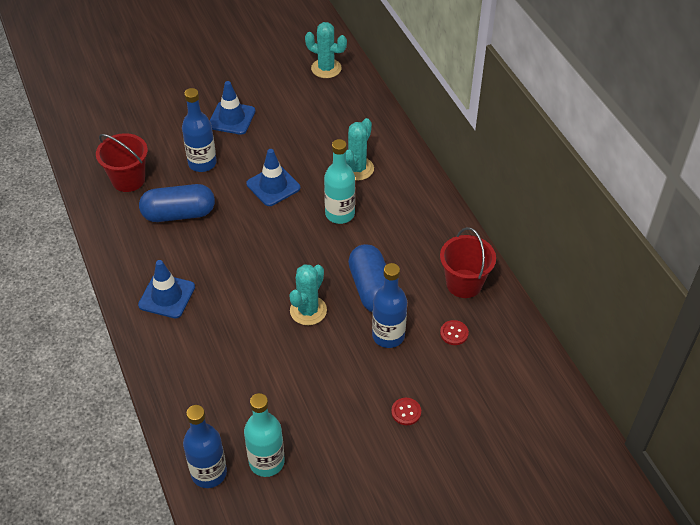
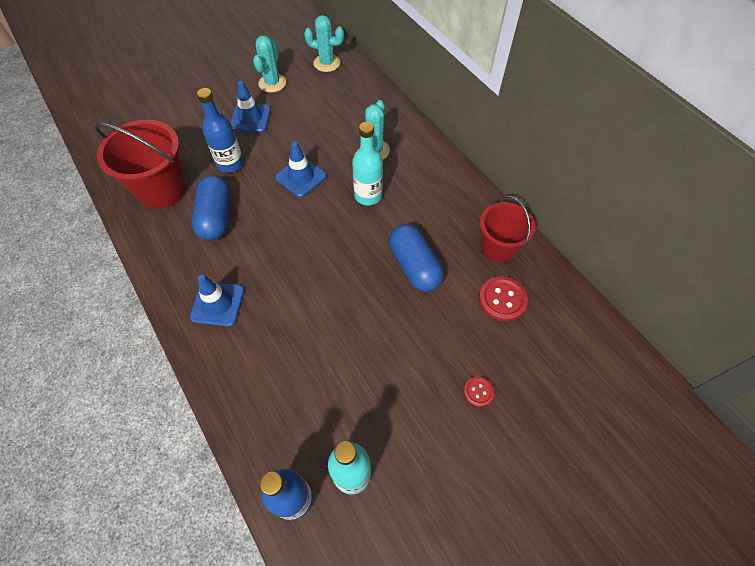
camera: 10 degrees left, 10 degrees up
red bucket [96,133,148,192] -> red bucket [94,120,186,209], size x1.51
blue capsule [139,184,215,222] -> blue capsule turned 75 degrees counterclockwise [192,175,230,241]
turquoise cactus [289,264,327,325] -> turquoise cactus moved to [253,36,286,92]
blue bottle [372,263,407,348] -> none
red button [440,320,469,345] -> red button [479,276,528,321], size x1.75

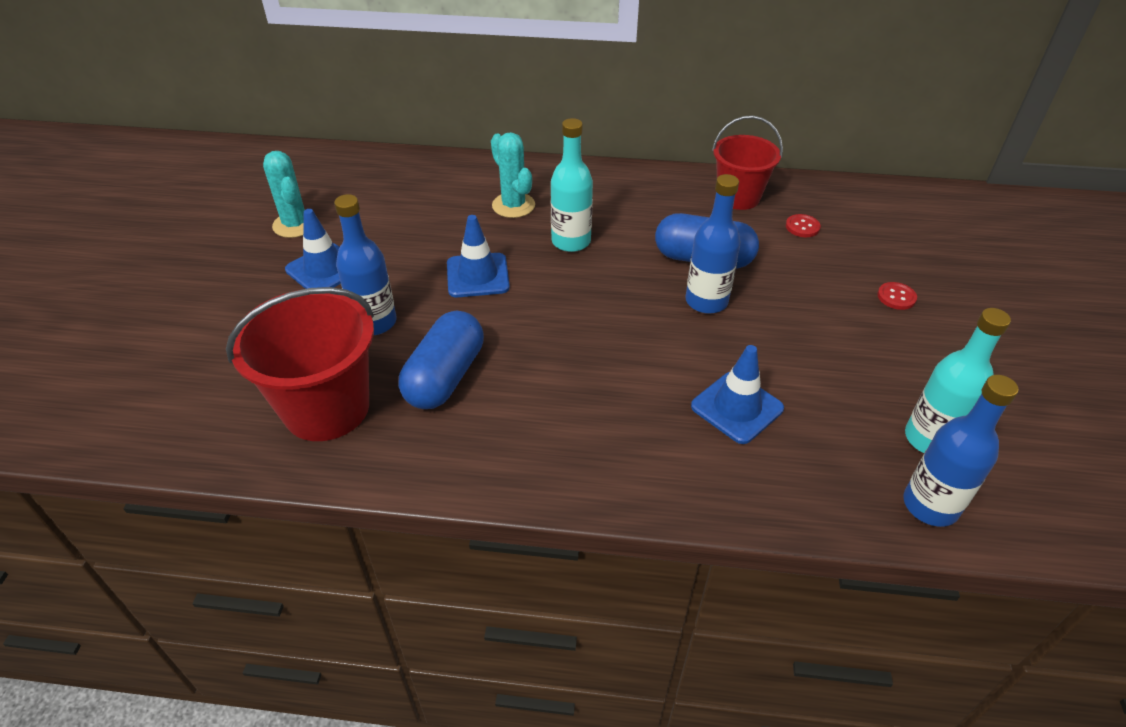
camera: 50 degrees left, 15 degrees down
blue traffic cone [190,275,244,327] -> blue traffic cone moved to [691,345,784,444]
blue capsule [192,175,230,241] -> blue capsule turned 75 degrees clockwise [399,311,484,409]
turquoise cactus [304,15,344,72] -> none
red button [479,276,528,321] -> red button [786,214,821,237], size x0.57
none -> blue bottle [685,174,741,314]

